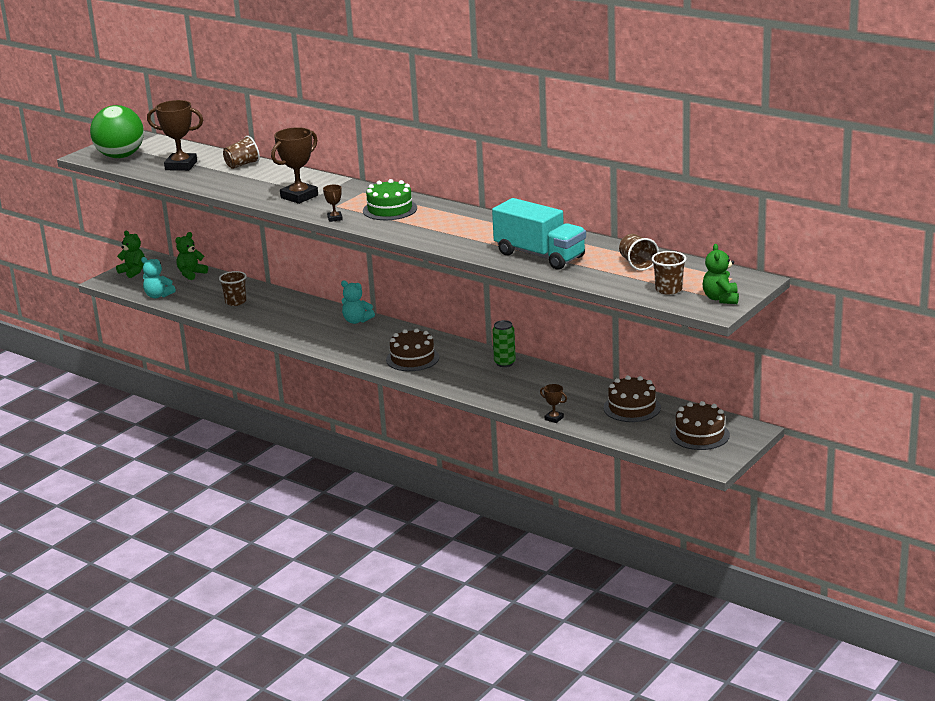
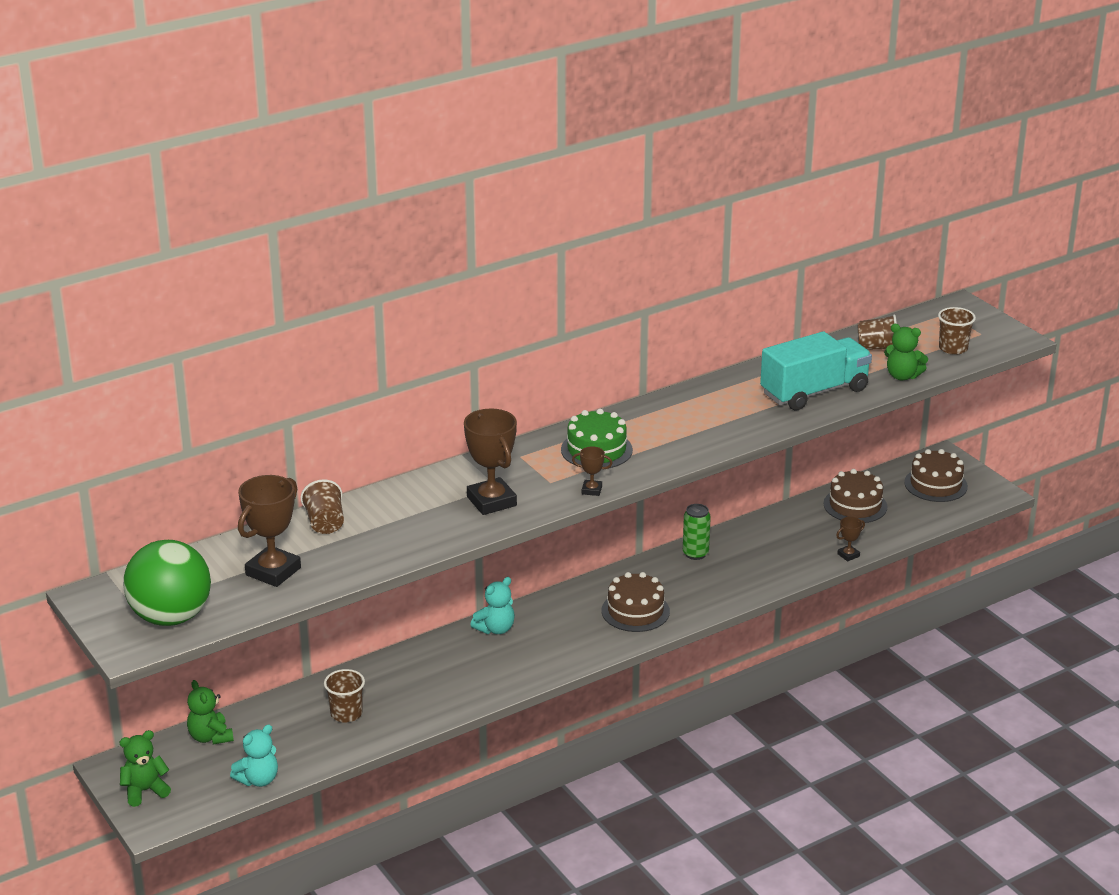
camera: 70 degrees left, 5 degrees up
green teddy bear [702,244,739,304] -> green teddy bear moved to [884,324,928,380]

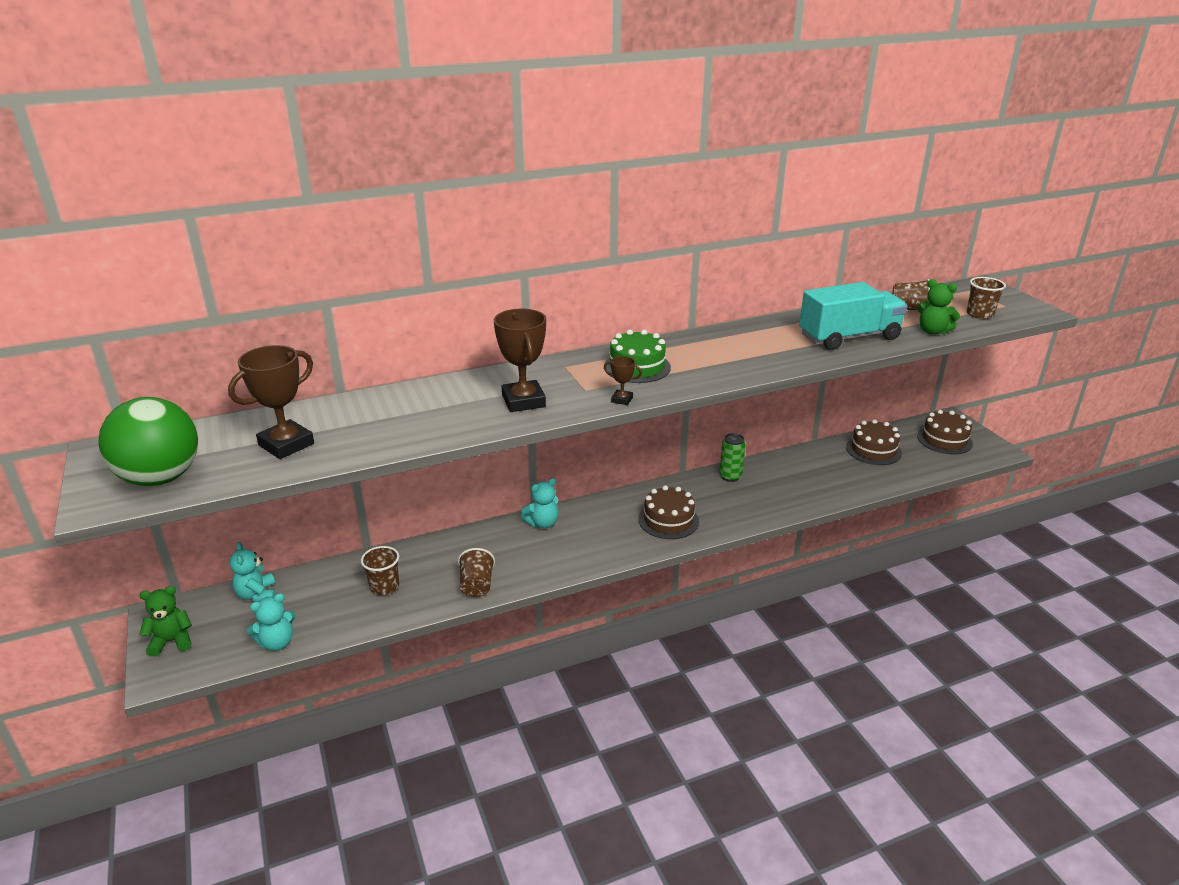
camera: 10 degrees right, 0 degrees up
green teddy bear [187,680,234,744] -> turquoise teddy bear [229,542,276,602]
brown cup [300,479,344,534] -> brown cup moved to [458,548,495,597]
brown trophy [836,517,865,561] -> none

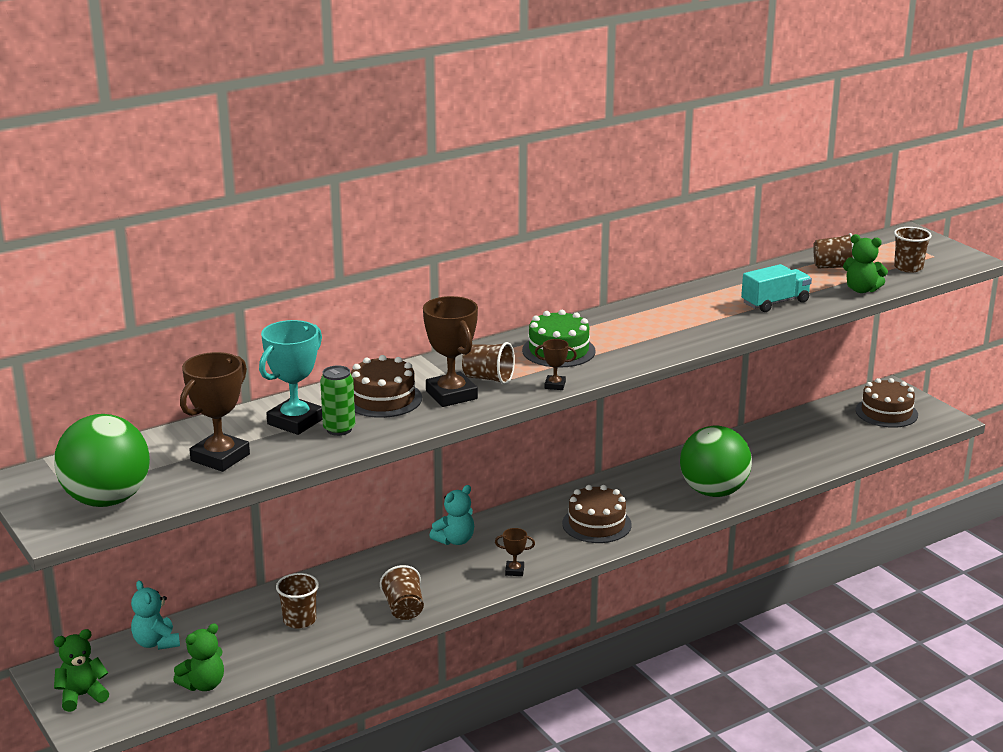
camera: 10 degrees left, 5 degrees down
turquoise teddy bear [246,593,296,651] -> green teddy bear [173,623,224,691]
green can [719,433,746,482] -> green can moved to [320,366,355,436]
turquoise truck [799,282,908,350] -> turquoise truck [741,264,812,312], size x0.63
brown cake [846,419,902,465] -> brown cake moved to [351,355,422,418]
none -> turquoise trophy [259,320,322,435]
none -> brown cup [462,342,515,384]
none -> brown trophy [495,528,535,576]
none -> green ball [680,426,752,497]

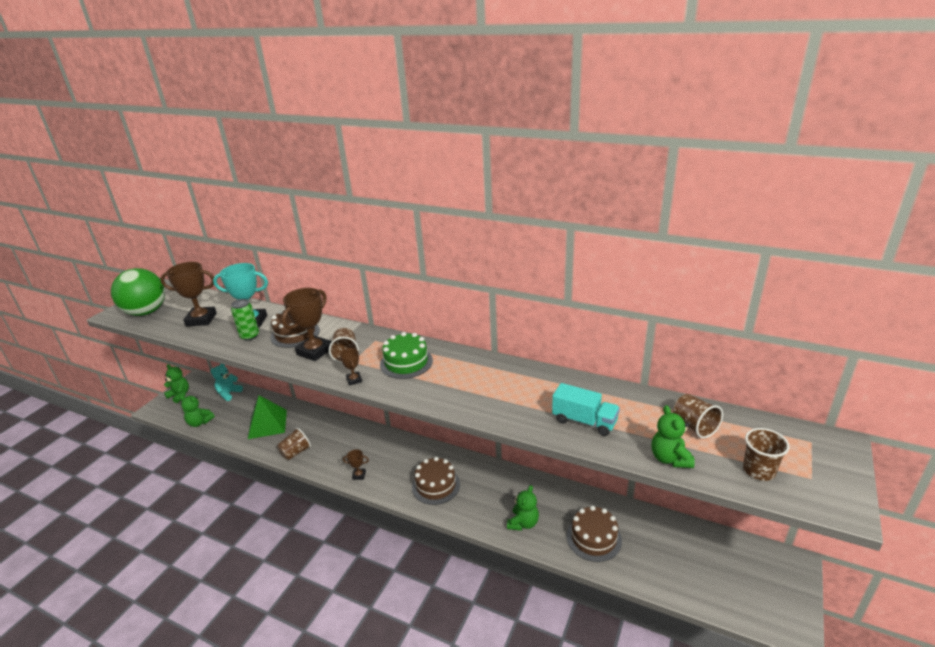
camera: 60 degrees right, 5 degrees up
brown cup [276,573,319,629] -> green pyramid [248,395,287,439]
turquoise teddy bear [429,485,474,545] -> none
brown trophy [495,528,535,576] -> brown trophy turned 60 degrees counterclockwise [343,449,369,480]
green ball [680,426,752,497] -> green teddy bear [507,485,539,531]
brown cake [856,378,918,428] -> brown cake moved to [567,506,622,562]

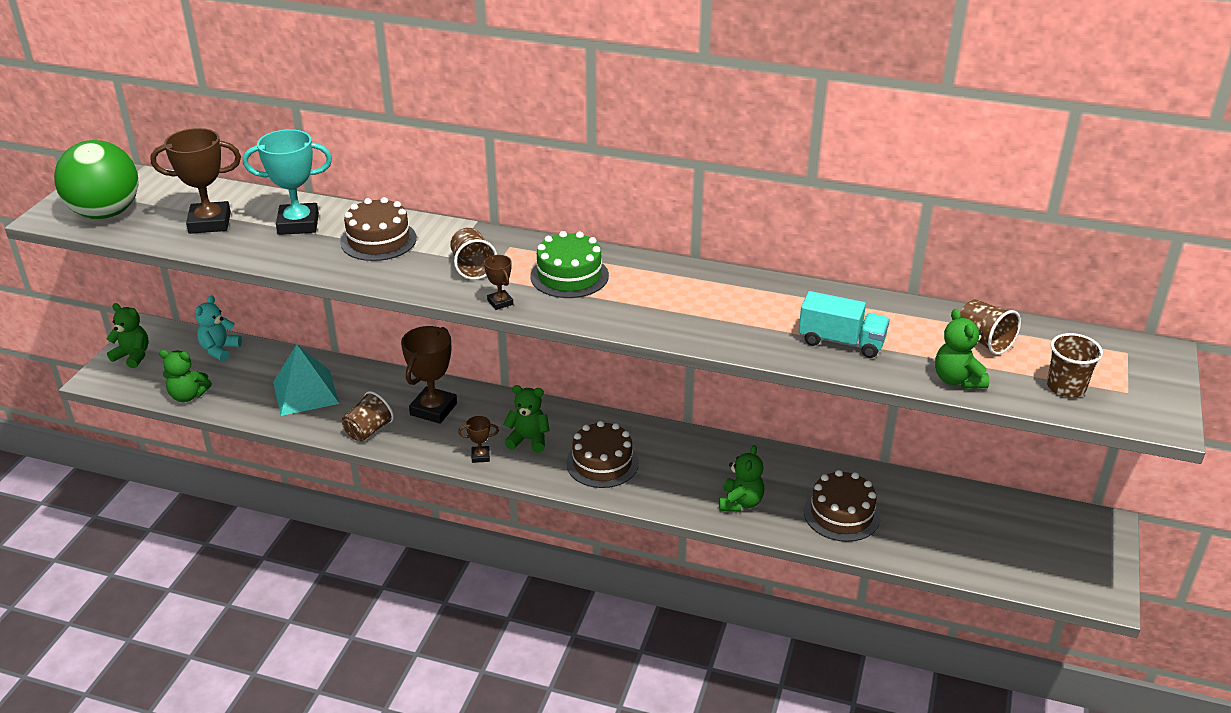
camera: 10 degrees left, 5 degrees up
green can [231,299,259,341] -> none
green pyramid [248,395,287,439] -> turquoise pyramid [273,345,339,416]
brown trophy [282,288,332,361] -> brown trophy moved to [401,326,457,424]
none -> green teddy bear [503,385,550,453]

